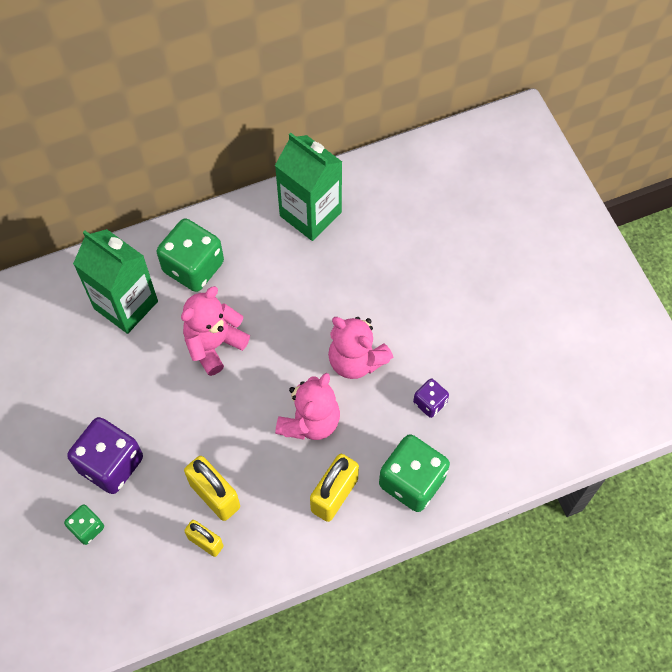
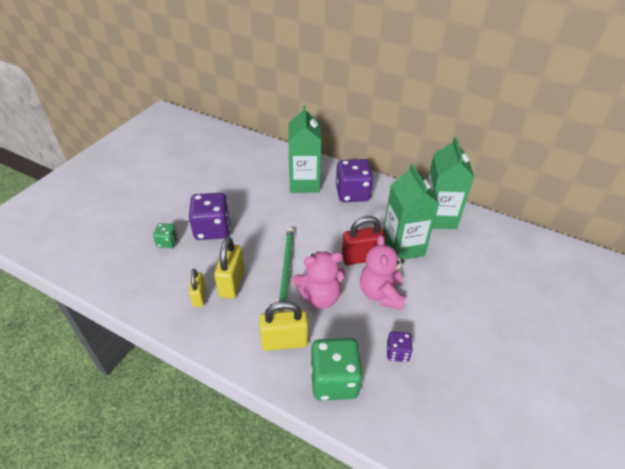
camera: 50 degrees right, 20 degrees down
green dice [157,218,224,292] -> purple dice [336,159,374,202]
pink teddy bear [181,286,250,376] -> none
none -> green pencil [279,227,294,312]
none -> red padlock [342,216,386,265]
none -> green carton [383,164,440,259]

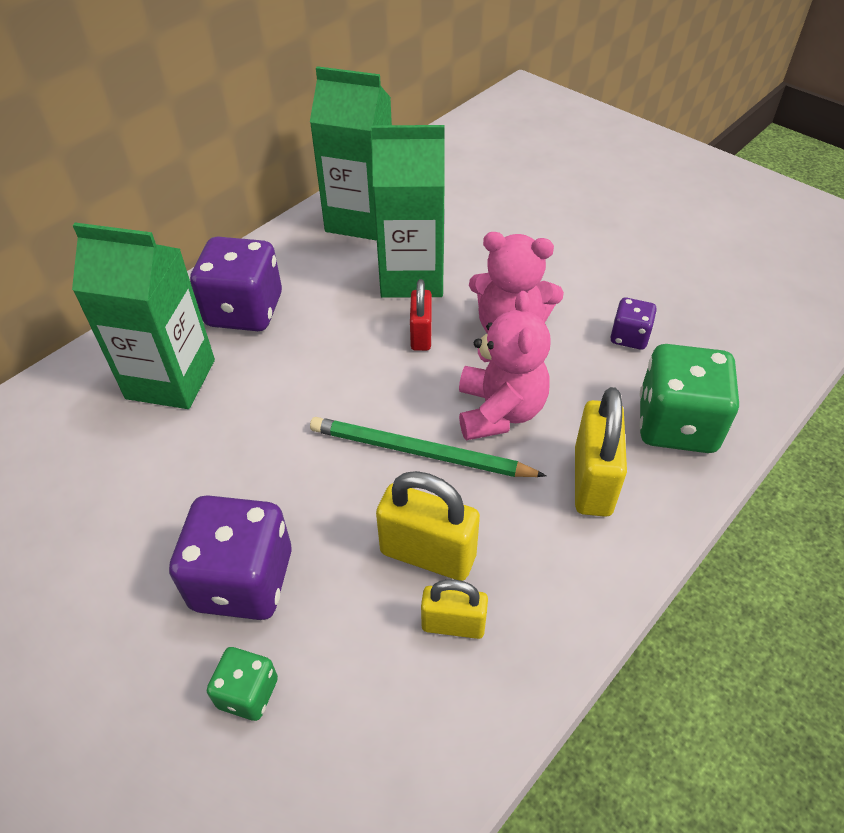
camera: 75 degrees left, 5 degrees up
red padlock [342,216,386,265] -> red padlock [410,279,432,351], size x0.63

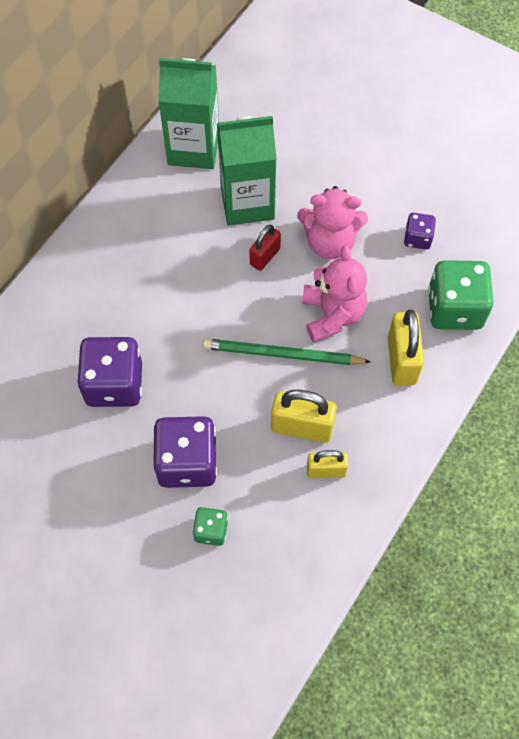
camera: 10 degrees left, 15 degrees up
green carton [72,223,215,409] -> none
purple dice [190,236,282,331] -> purple dice moved to [77,337,142,407]
red padlock [410,279,432,351] -> red padlock turned 45 degrees clockwise [249,225,281,271]

